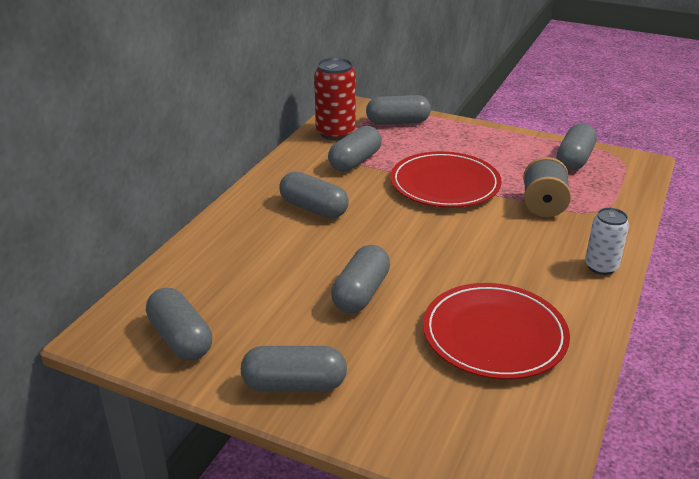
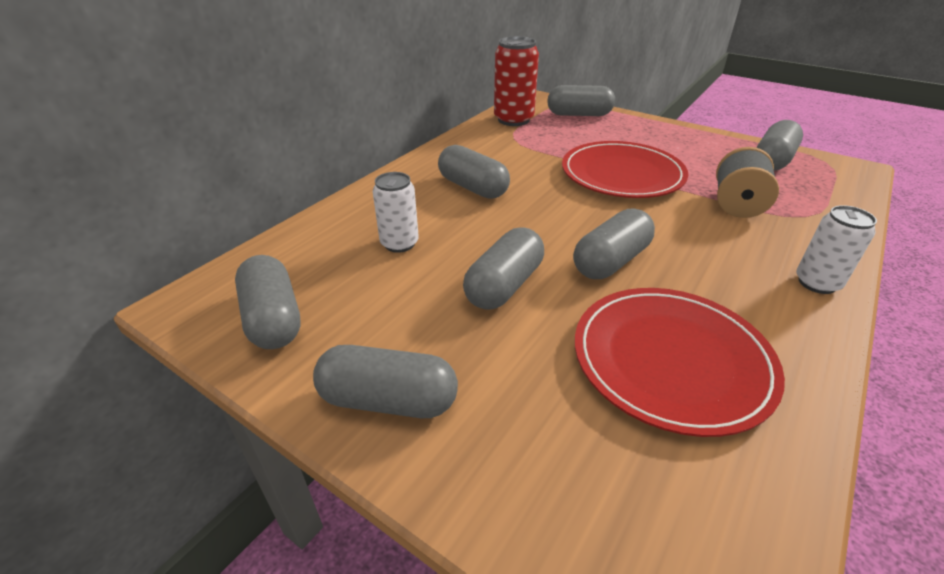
camera: 10 degrees right, 5 degrees up
grey capsule [328,126,382,172] -> grey capsule moved to [573,208,655,279]
none -> white can [373,172,419,253]

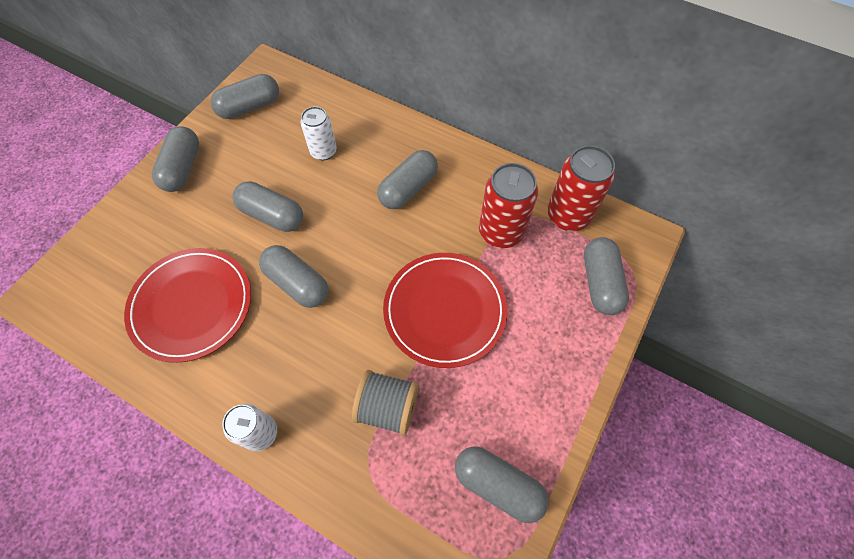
camera: 85 degrees right, 25 degrees up
none -> red can [479,163,538,248]

